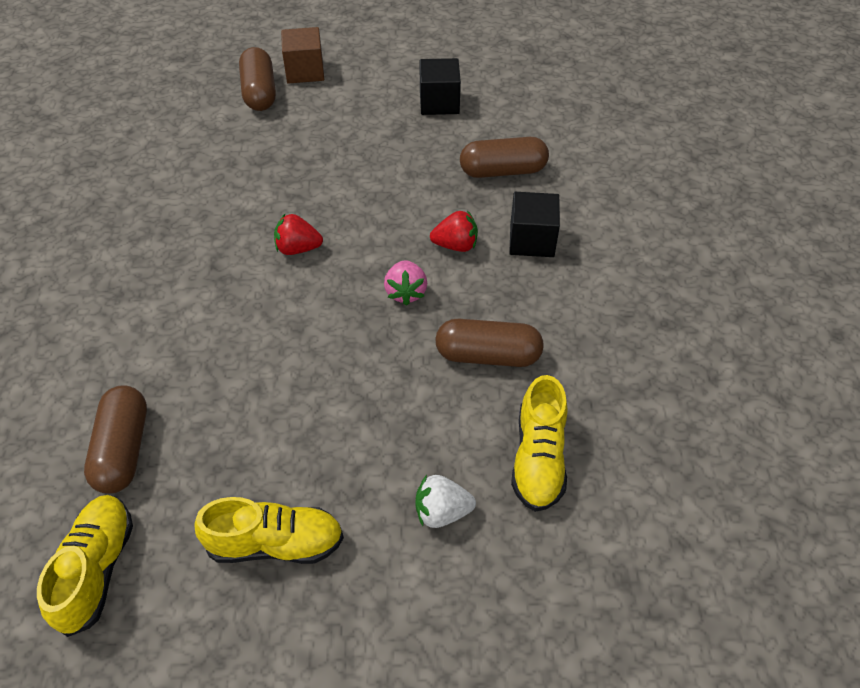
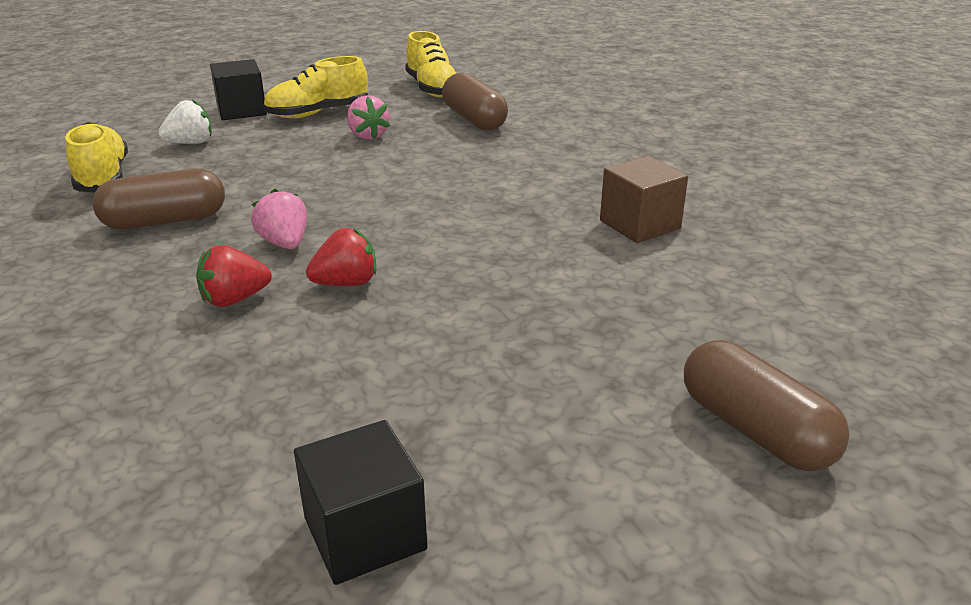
camera: 155 degrees right, 20 degrees down
red strawberry [274,214,323,255] -> red strawberry moved to [306,228,376,286]
brown cube [281,27,324,84] -> brown cube moved to [600,156,688,243]
brown capsule [460,137,549,178] -> none
black cube [509,192,560,257] -> black cube moved to [210,59,267,120]
none -> pink strawberry [347,95,390,140]

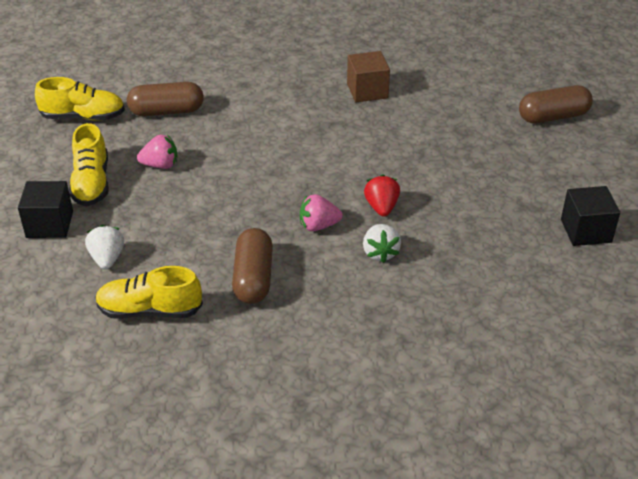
camera: 70 degrees left, 10 degrees up
red strawberry [196,245,272,307] -> white strawberry [363,224,401,263]

